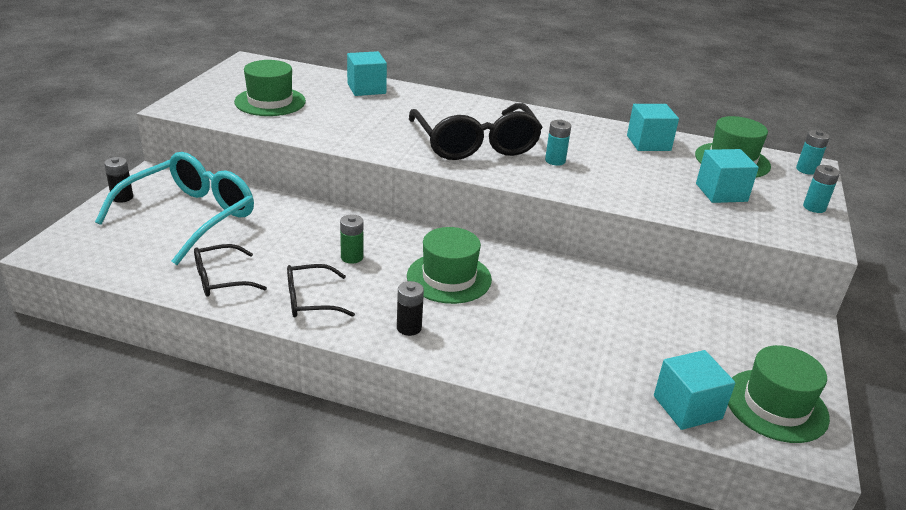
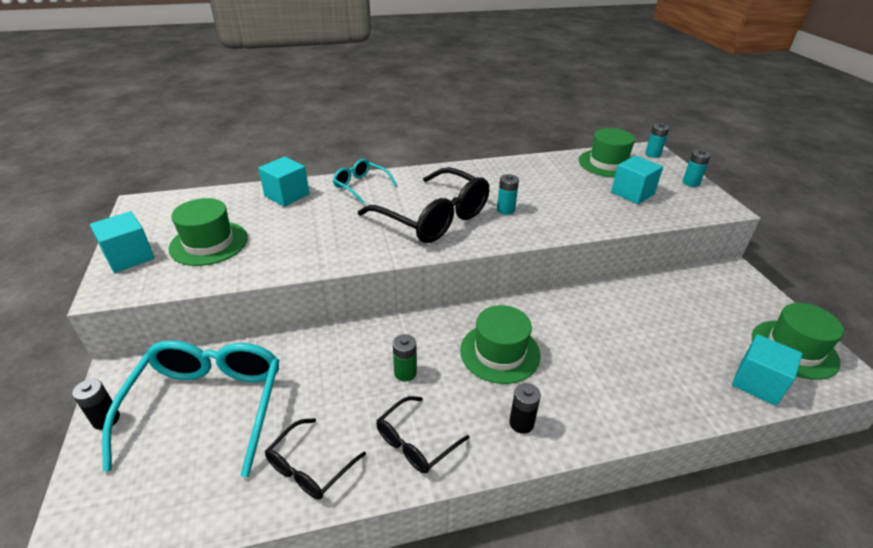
camera: 30 degrees left, 5 degrees up
turquoise cube [627,104,679,151] -> turquoise cube moved to [90,211,155,273]
none -> turquoise glasses [333,159,397,204]

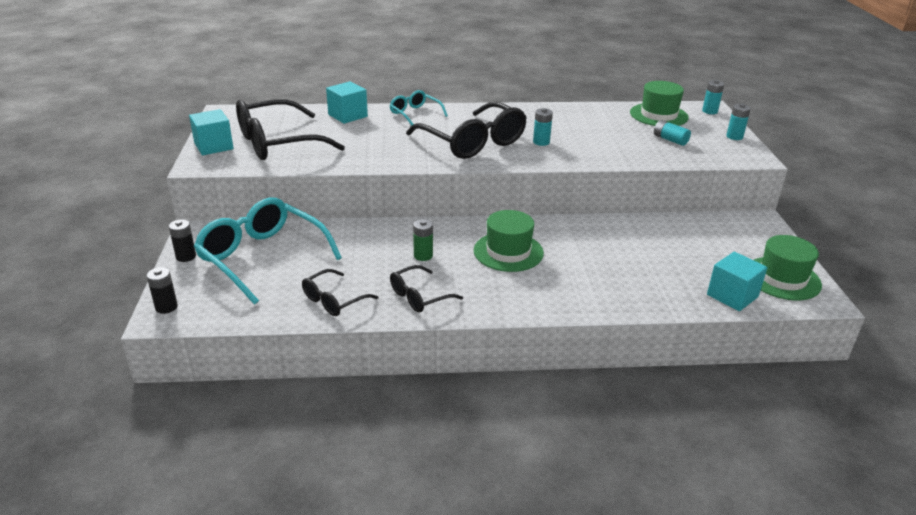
camera: 10 degrees right, 5 degrees down
turquoise glasses [102,340,279,477] -> turquoise glasses turned 60 degrees counterclockwise [194,197,342,305]
green hat [169,198,248,266] -> black glasses [236,99,345,160]
black battery [509,383,541,434] -> black battery moved to [147,267,178,314]
turquoise cube [611,156,663,204] -> turquoise battery [654,120,691,146]

